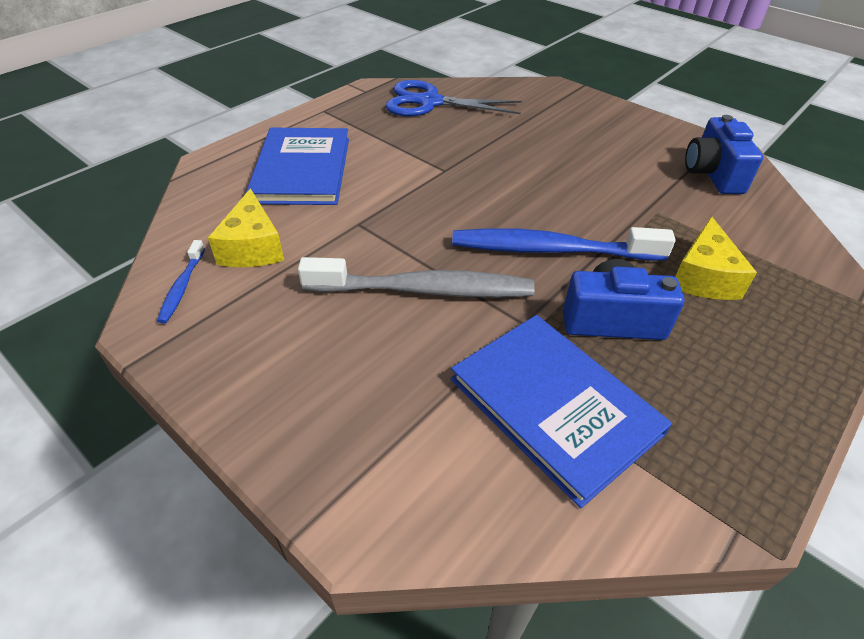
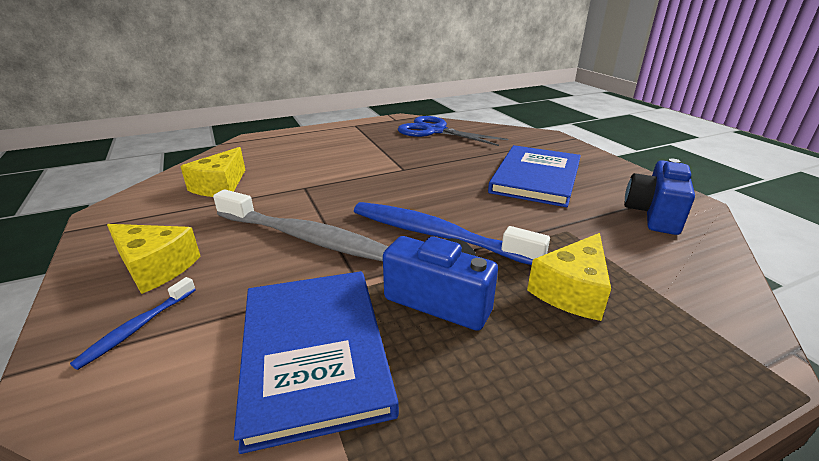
camera: 25 degrees right, 15 degrees down
blue toothbrush [157,240,205,324] -> blue toothbrush moved to [70,277,196,370]
blue book [246,128,349,205] -> blue book moved to [488,145,581,207]
none -> yellow cheese [107,224,200,294]

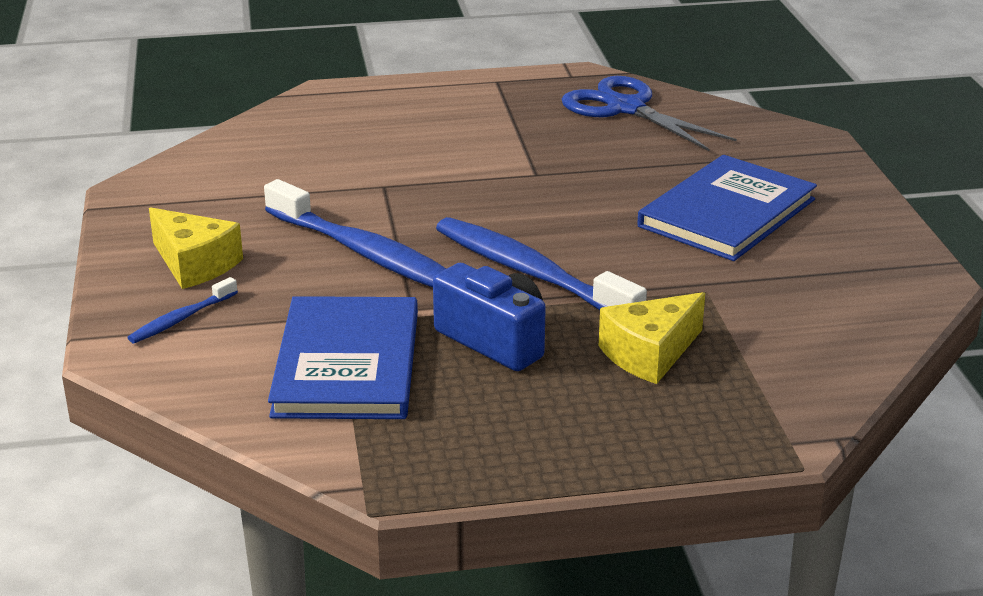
camera: 15 degrees right, 0 degrees up
yellow cheese [180,147,245,197] -> none
grey toothbrush [213,189,388,261] -> blue toothbrush [264,179,446,287]
blue camera [624,159,695,235] -> none

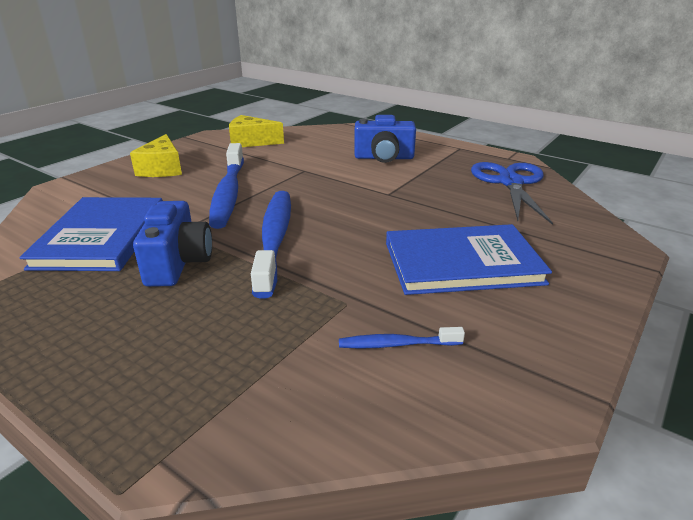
camera: 45 degrees right, 0 degrees up
blue toothbrush [128,277,238,343] -> blue toothbrush moved to [339,327,465,349]
blue book [268,296,418,419] -> blue book turned 45 degrees counterclockwise [19,197,163,271]
yellow cheese [599,292,705,384] -> yellow cheese moved to [229,115,284,147]
none -> blue camera [354,115,416,163]

